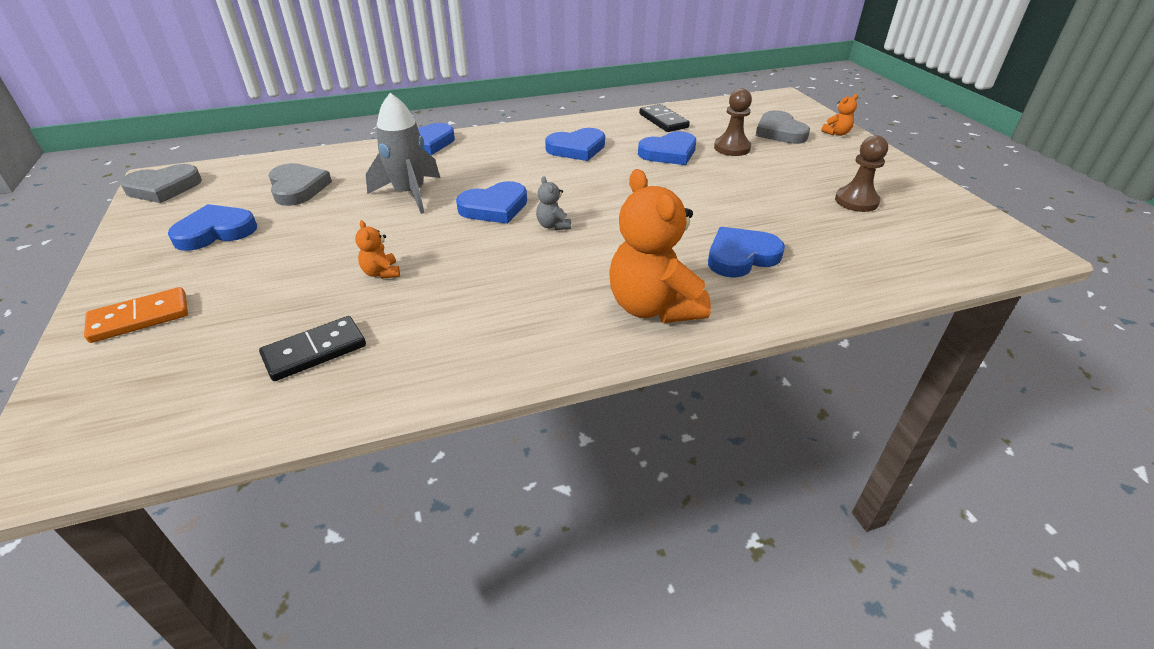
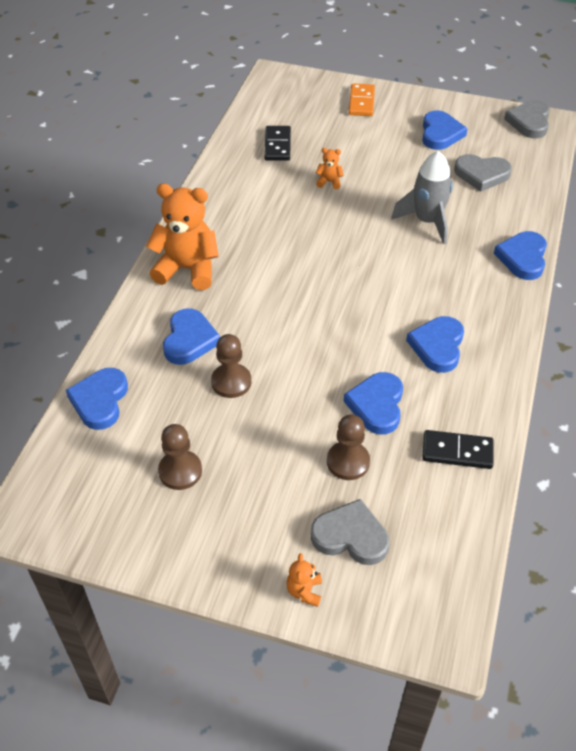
camera: 125 degrees right, 10 degrees up
blue heart [456,181,527,224] -> blue heart moved to [66,368,128,430]
grey teddy bear [536,176,571,230] -> none
none -> brown pawn [211,334,251,398]

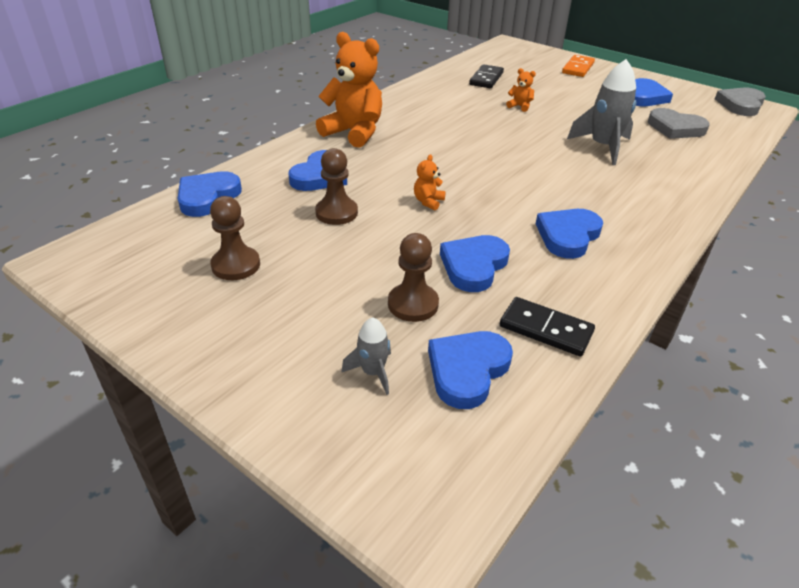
camera: 20 degrees right, 10 degrees down
orange teddy bear [286,553,322,607] -> orange teddy bear moved to [414,155,446,211]
grey heart [311,499,389,565] -> grey rocket [341,317,391,395]
blue heart [494,231,547,280] -> blue heart moved to [428,331,513,409]

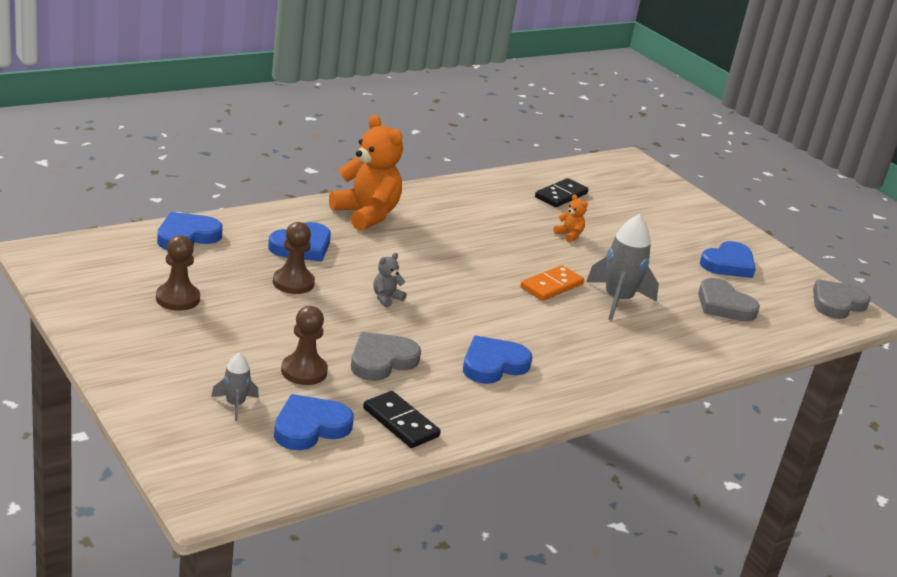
camera: 15 degrees right, 10 degrees down
orange teddy bear [414,155,446,211] -> grey teddy bear [373,253,407,307]
blue heart [440,235,510,292] -> grey heart [351,332,421,381]
orange domino [562,55,595,77] -> orange domino moved to [520,265,584,301]

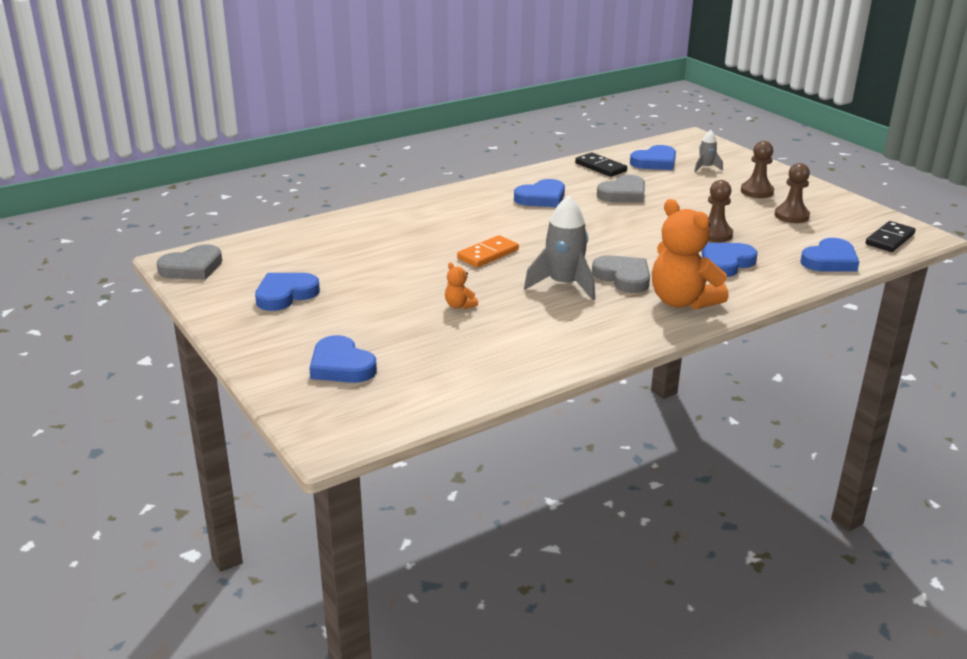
camera: 175 degrees left, 0 degrees up
brown pawn [281,306,328,385] -> brown pawn moved to [741,141,774,198]
grey teddy bear [373,253,407,307] -> none
black domino [535,178,588,207] -> black domino moved to [866,221,916,252]
grey rocket [586,214,659,321] -> grey rocket moved to [524,196,595,300]
grey heart [698,278,760,322] -> grey heart moved to [592,255,650,293]
none -> blue heart [309,335,377,383]

